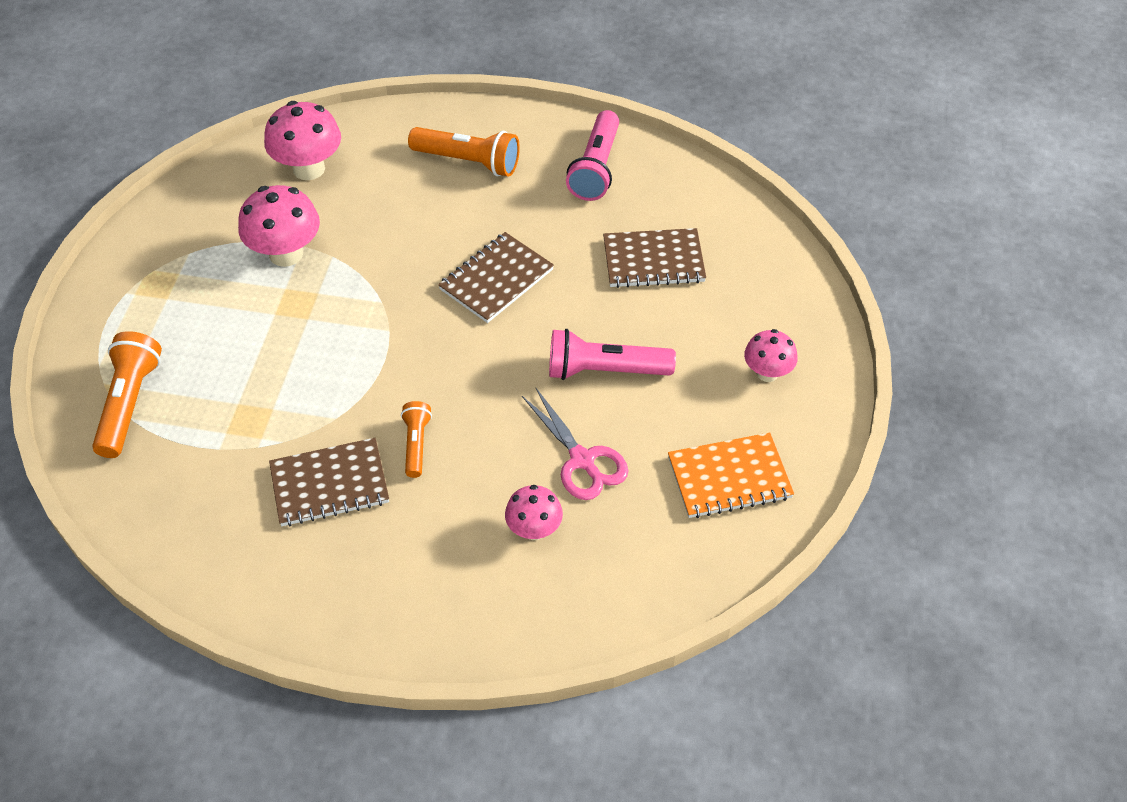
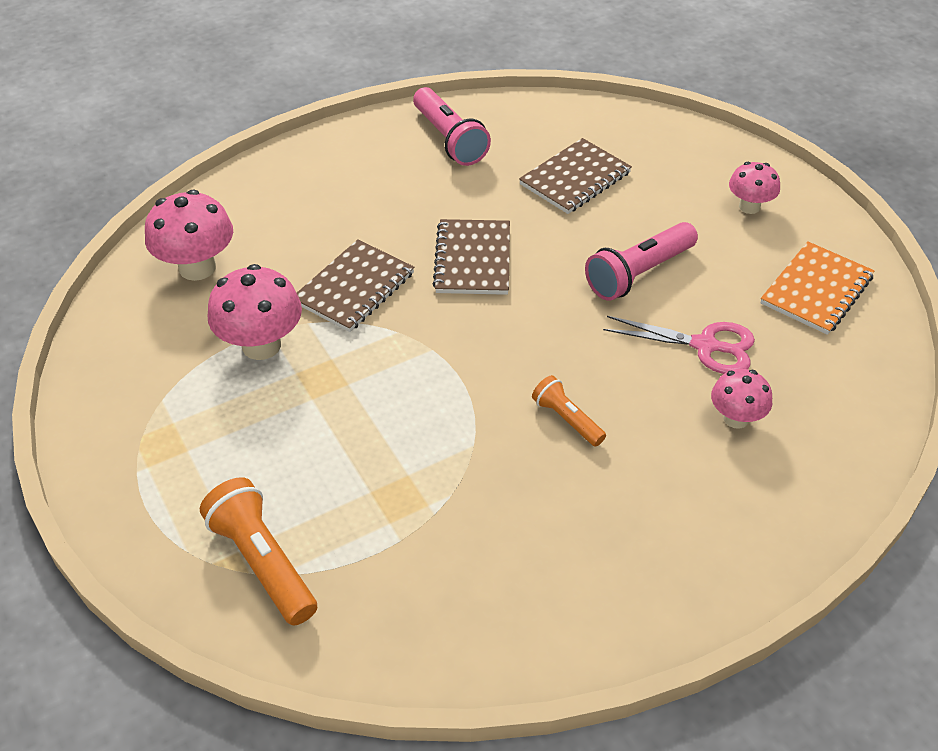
camera: 40 degrees left, 5 degrees down
brown notebook [269,438,389,526] -> brown notebook moved to [297,239,414,332]
orange flashlight [408,127,520,177] -> none

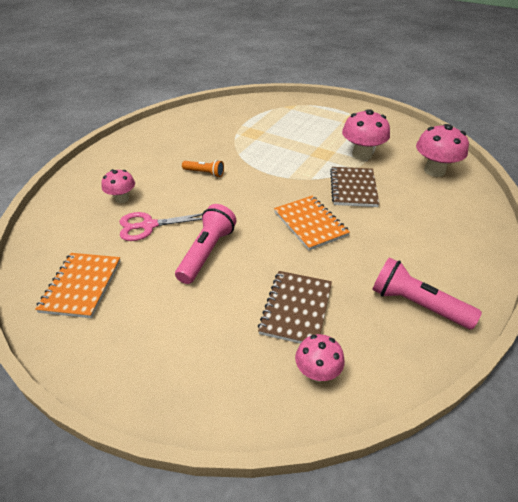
camera: 150 degrees right, 5 degrees down
orange flashlight [200,477,317,625] -> none
brown notebook [433,219,510,295] -> orange notebook [274,196,350,250]
pink mushroom [729,162,780,214] -> pink mushroom moved to [295,334,345,382]

